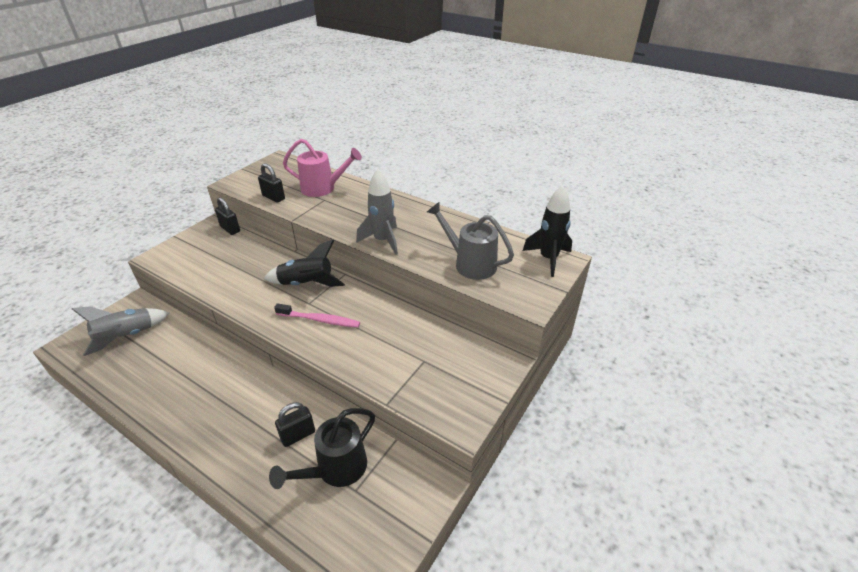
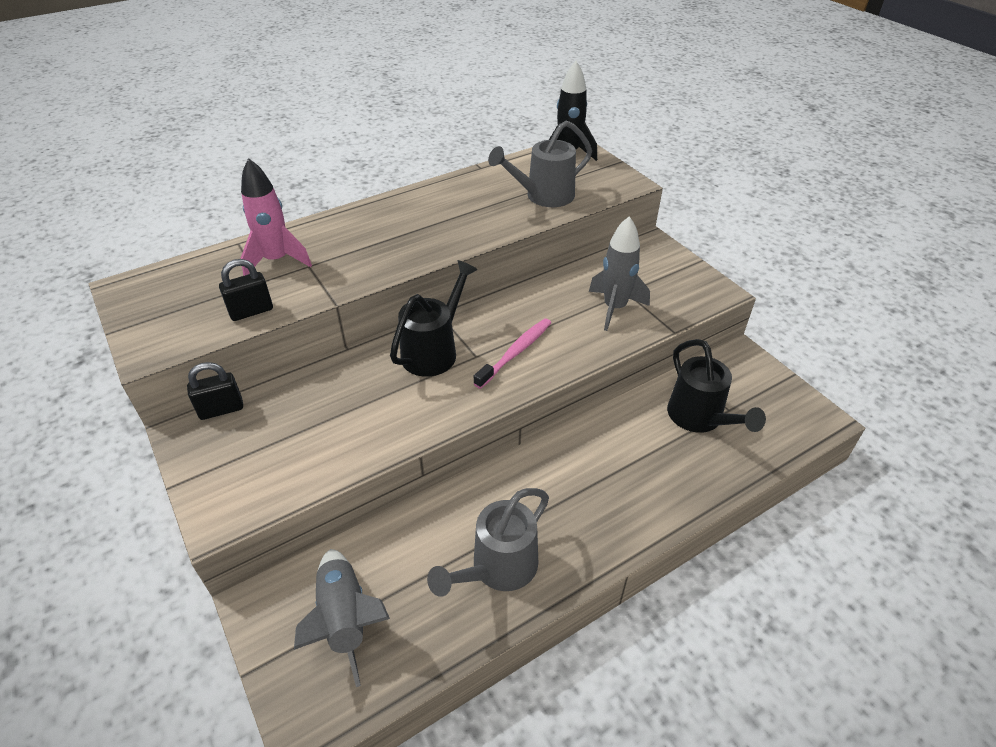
camera: 65 degrees left, 5 degrees up
black rocket [263,240,345,287] -> black watering can [390,260,478,377]
black padlock [275,402,315,447] -> none
pink watering can [283,139,362,197] -> pink rocket [241,158,312,276]
grey rocket [356,169,398,255] -> grey rocket moved to [589,216,650,331]
none -> grey watering can [427,488,549,597]

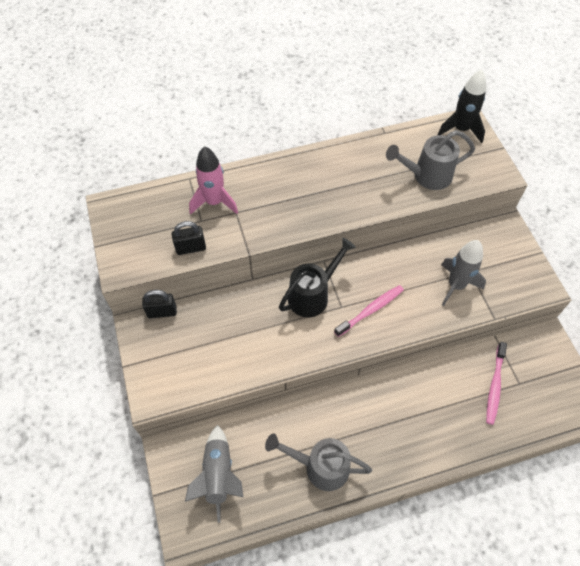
camera: 15 degrees right, 15 degrees up
grey watering can [427,488,549,597] -> grey watering can turned 45 degrees clockwise [265,433,372,491]
black watering can [667,339,766,433] -> pink toothbrush [486,342,507,425]

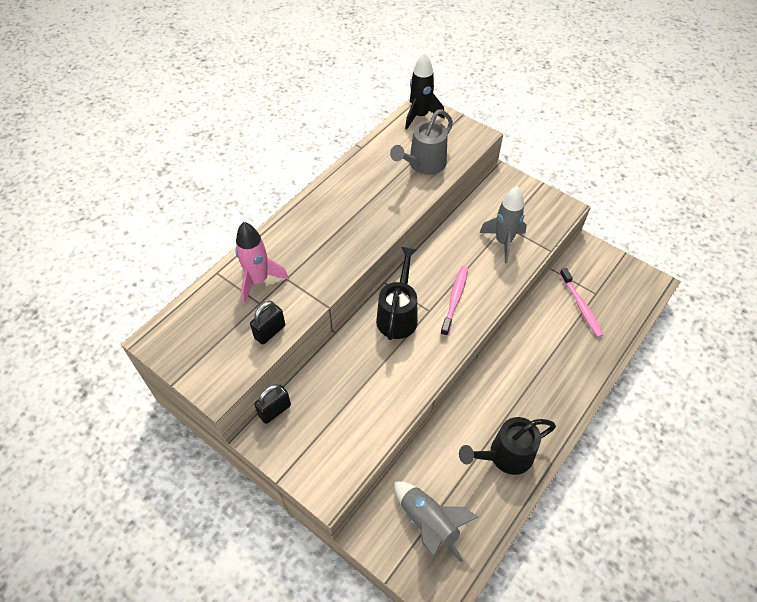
camera: 35 degrees left, 5 degrees down
grey watering can [265,433,372,491] -> black watering can [459,417,556,475]

